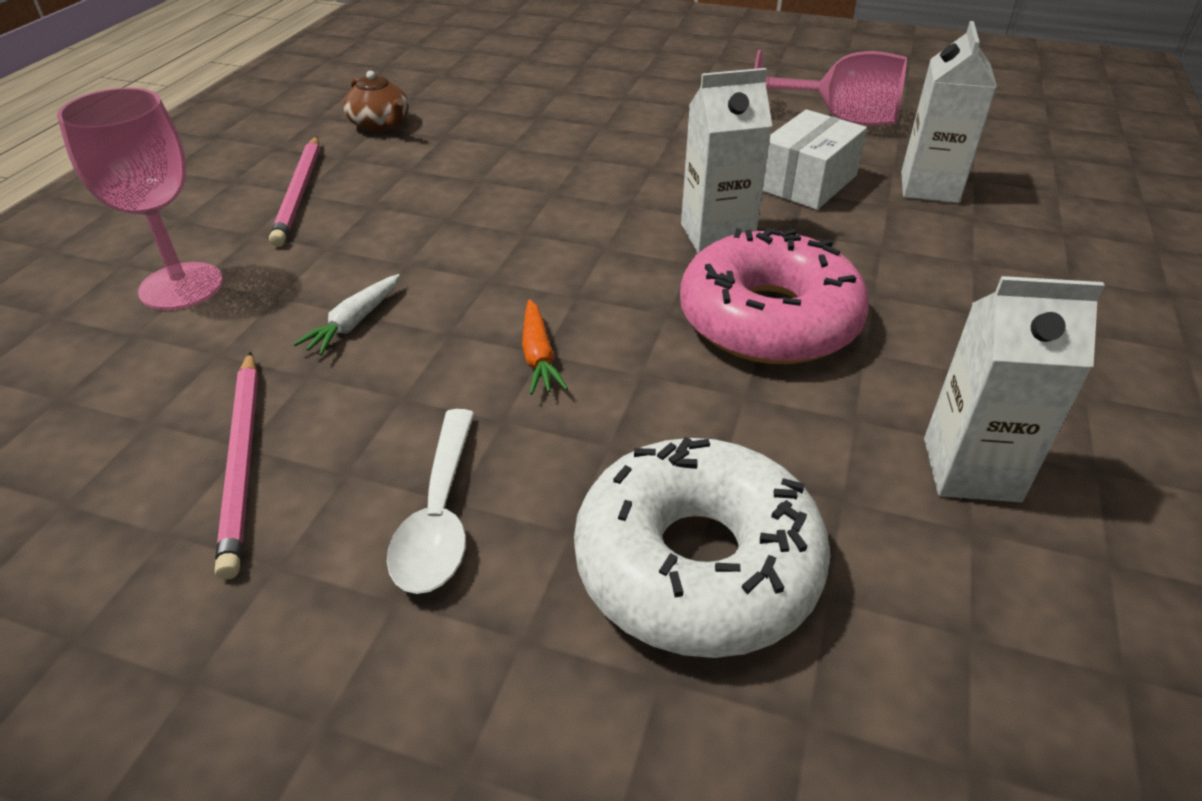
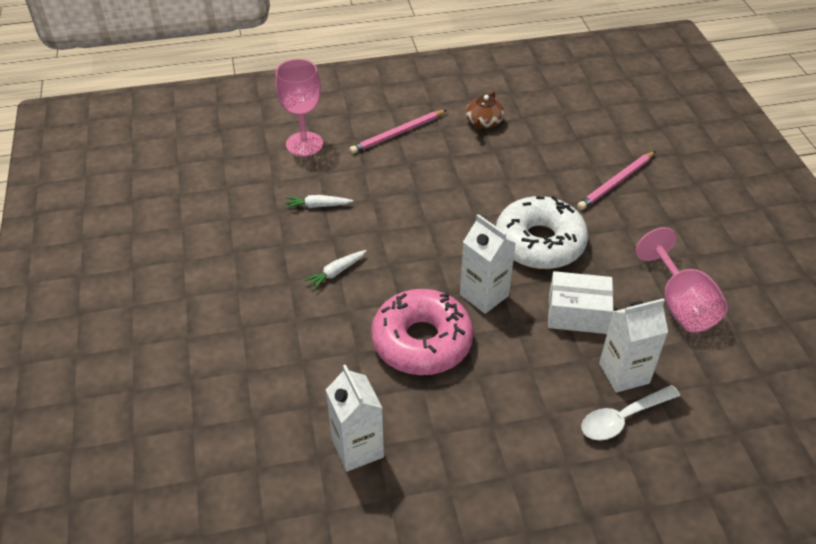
camera: 60 degrees right, 5 degrees up
pink pencil [215,352,258,579] -> pink pencil moved to [577,151,655,210]
white spoon [387,409,475,594] -> white spoon moved to [581,385,680,440]
orange carrot [522,299,568,395] -> white carrot [304,250,366,290]
white donut [574,437,830,658] -> white donut moved to [496,196,588,269]

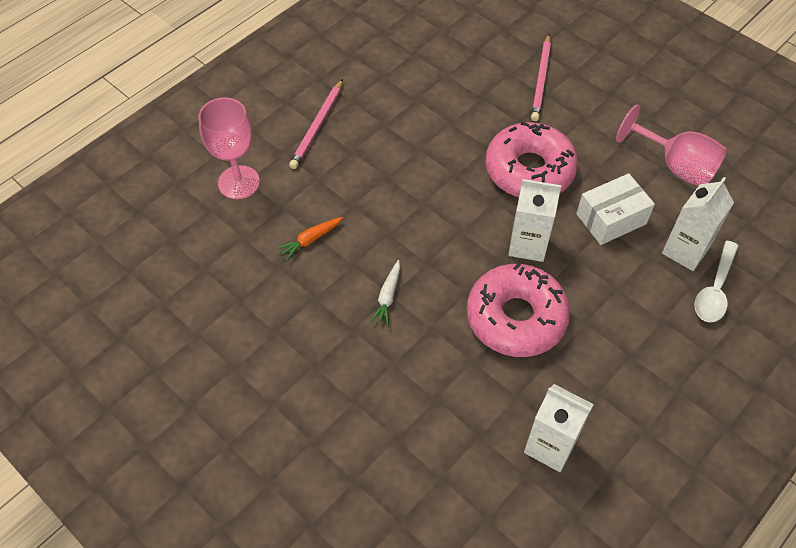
camera: 35 degrees left, 10 degrees up
white carrot [285,195,353,209] -> orange carrot [277,217,343,260]
brown teapot [466,91,504,131] -> none
white donut [496,196,588,269] -> pink donut [486,122,578,197]

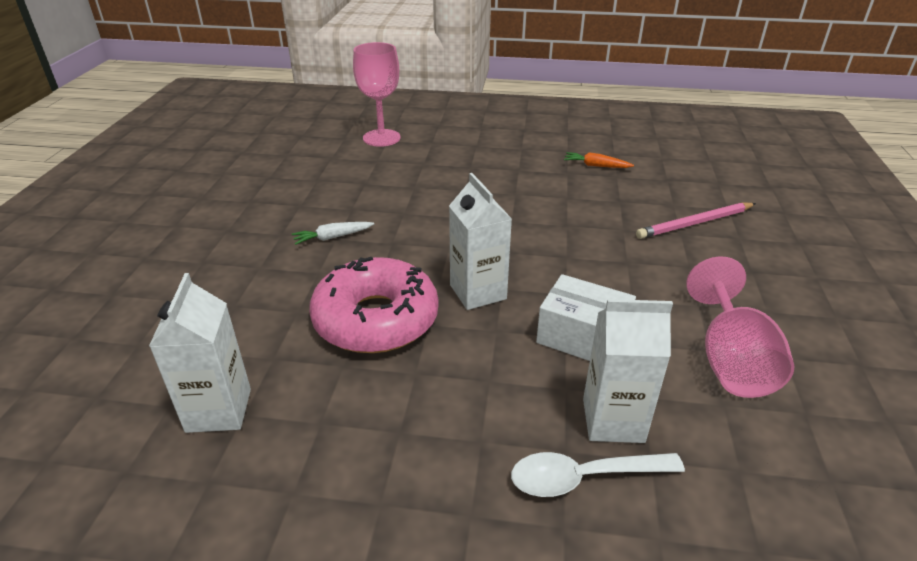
camera: 55 degrees right, 20 degrees down
orange carrot [277,217,343,260] -> orange carrot moved to [564,152,634,168]
pink pencil [289,79,343,169] -> none
pink donut [486,122,578,197] -> none

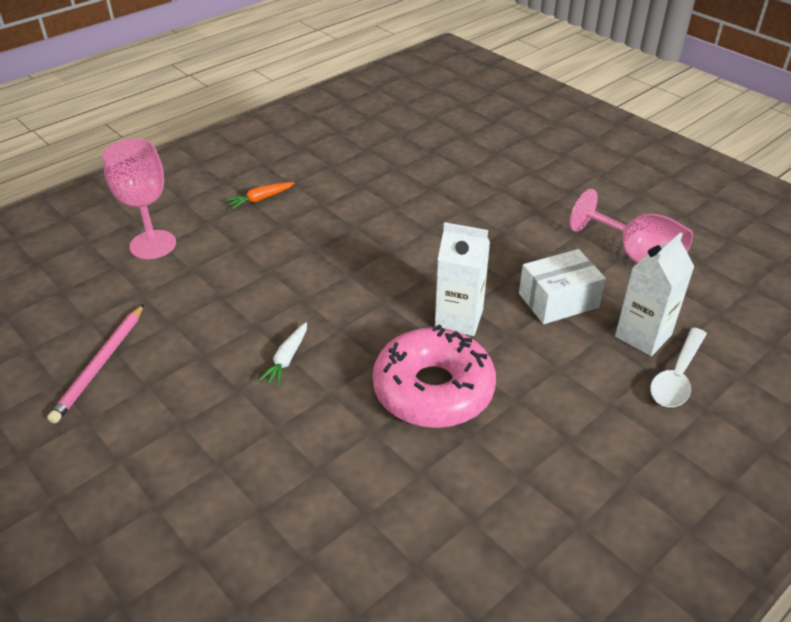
camera: 50 degrees left, 5 degrees up
white carton [149,273,251,433] -> none
orange carrot [564,152,634,168] -> orange carrot moved to [226,182,294,209]
pink pencil [636,203,756,239] -> pink pencil moved to [47,304,144,424]

